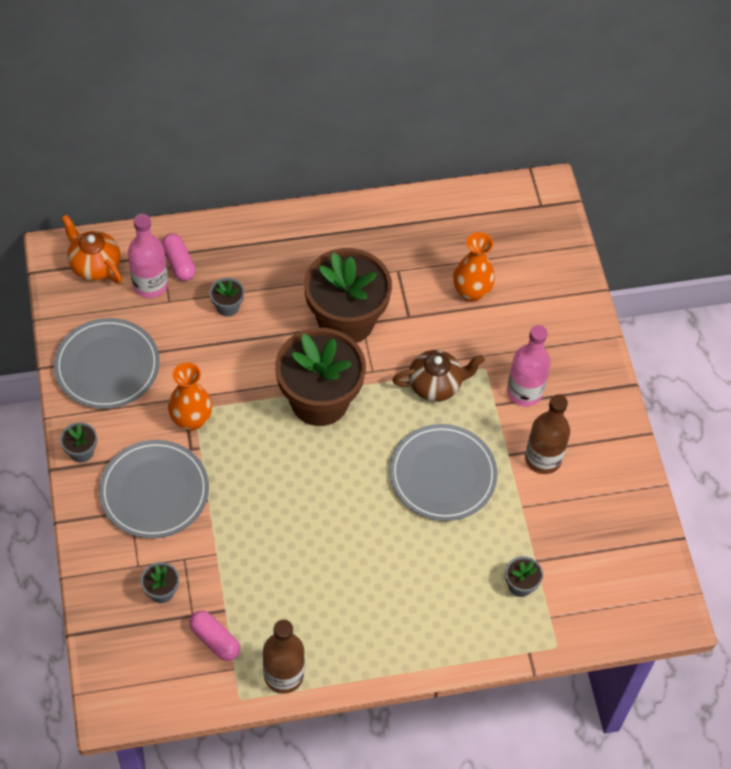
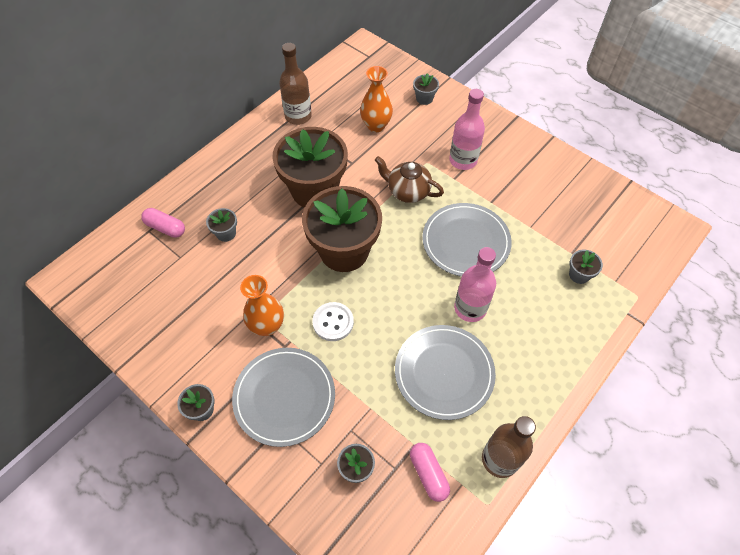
camera: 35 degrees left, 0 degrees up
grey plate [54,318,160,409] -> grey plate moved to [395,325,496,420]
orange teapot [61,214,122,283] -> none
pink bottle [128,214,168,298] -> pink bottle moved to [454,247,496,322]
pink capsule [189,611,240,661] -> pink capsule turned 60 degrees clockwise [410,443,450,502]
brown teapot [392,350,485,402] -> brown teapot turned 105 degrees counterclockwise [375,156,444,203]
brown bottle [525,394,570,474] -> brown bottle moved to [279,43,312,125]
none -> white button [312,302,354,341]
none -> grey flower pot [413,73,439,105]

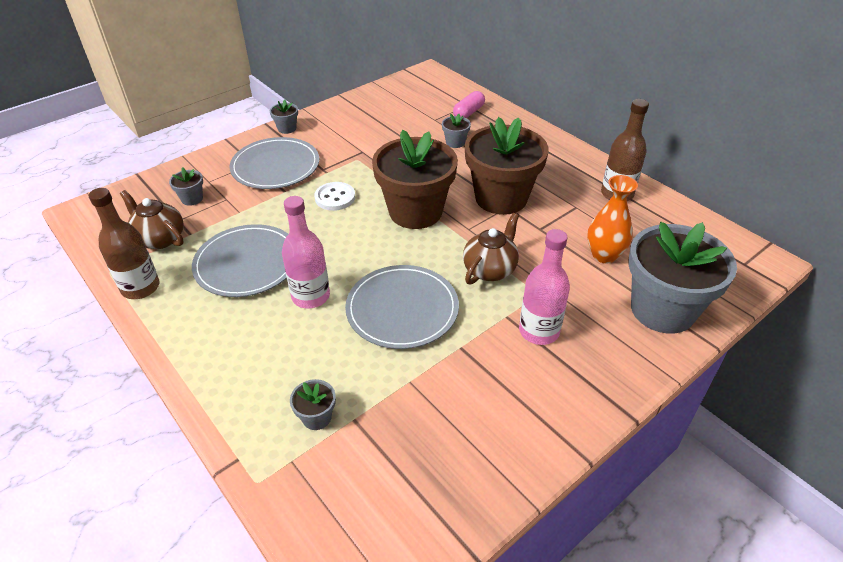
camera: 100 degrees right, 15 degrees down
orange vase [240,275,284,336] -> none
pink capsule [410,443,450,502] -> brown teapot [120,190,184,249]
grey flower pot [413,73,439,105] -> grey flower pot [628,222,737,334], size x2.47

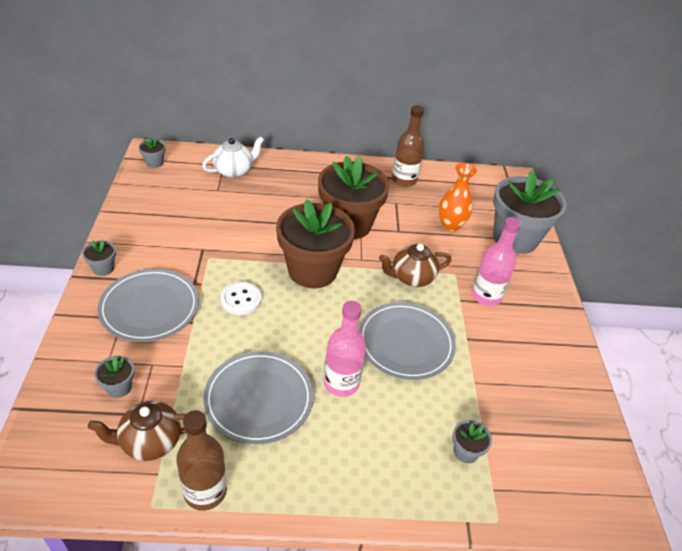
camera: 55 degrees left, 0 degrees up
grey flower pot [442,114,471,148] -> grey flower pot moved to [139,138,166,168]
pink capsule [453,91,485,118] -> white teapot [202,137,264,178]
brown teapot [463,213,519,285] -> brown teapot turned 90 degrees counterclockwise [379,244,451,287]

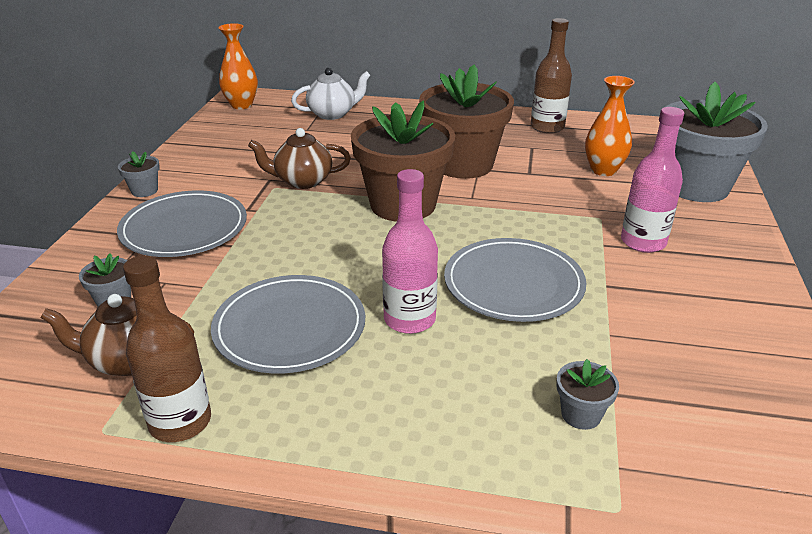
camera: 15 degrees right, 10 degrees down
grey flower pot [139,138,166,168] -> orange vase [218,23,258,109]
white button [220,282,262,315] -> none
brown teapot [379,244,451,287] -> brown teapot moved to [248,128,351,189]

